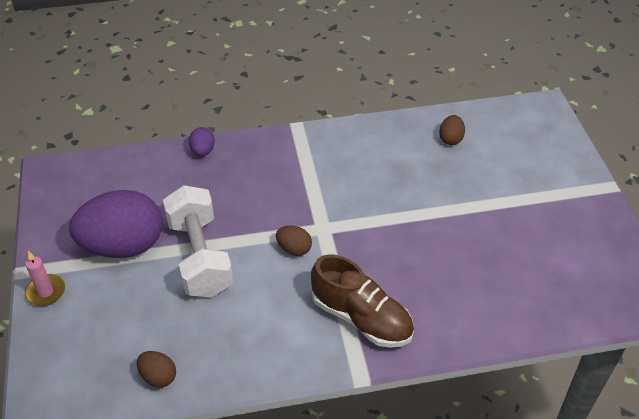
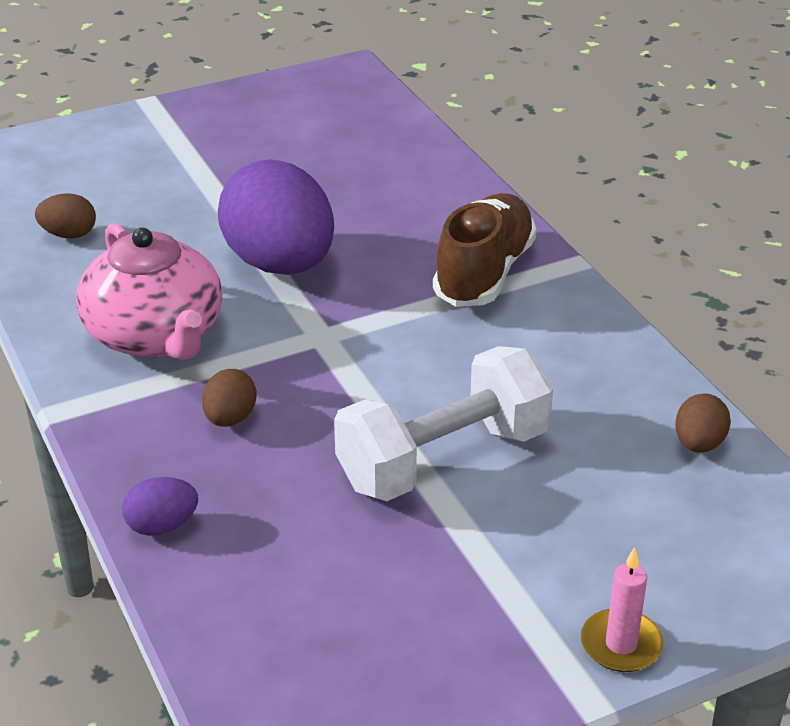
camera: 105 degrees left, 10 degrees down
purple egg [69,190,162,258] -> purple egg moved to [217,159,334,275]
brown egg [276,225,312,256] -> brown egg moved to [202,369,257,427]
none -> pink teapot [76,223,222,360]

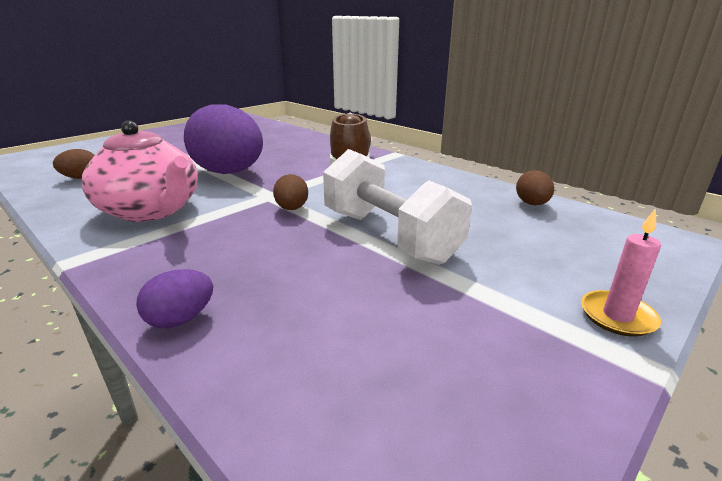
camera: 20 degrees left, 10 degrees down
brown egg [202,369,257,427] -> brown egg moved to [273,174,308,210]
white dumbbell [334,346,553,501] -> white dumbbell turned 75 degrees counterclockwise [323,149,472,265]

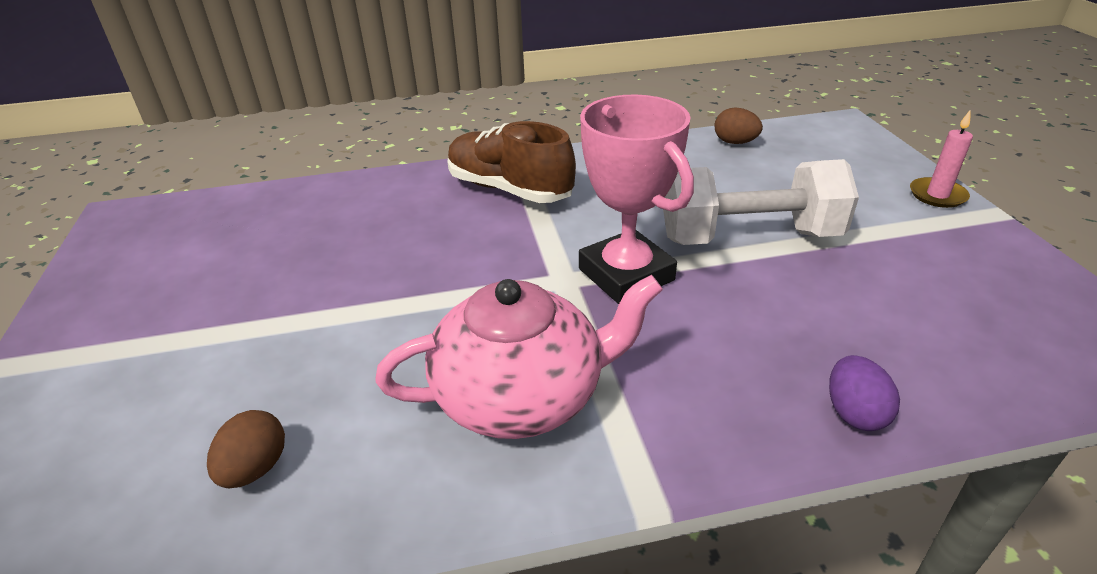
camera: 55 degrees left, 10 degrees up
purple egg [184,104,263,174] -> none
brown egg [273,174,308,210] -> pink trophy [579,95,694,304]

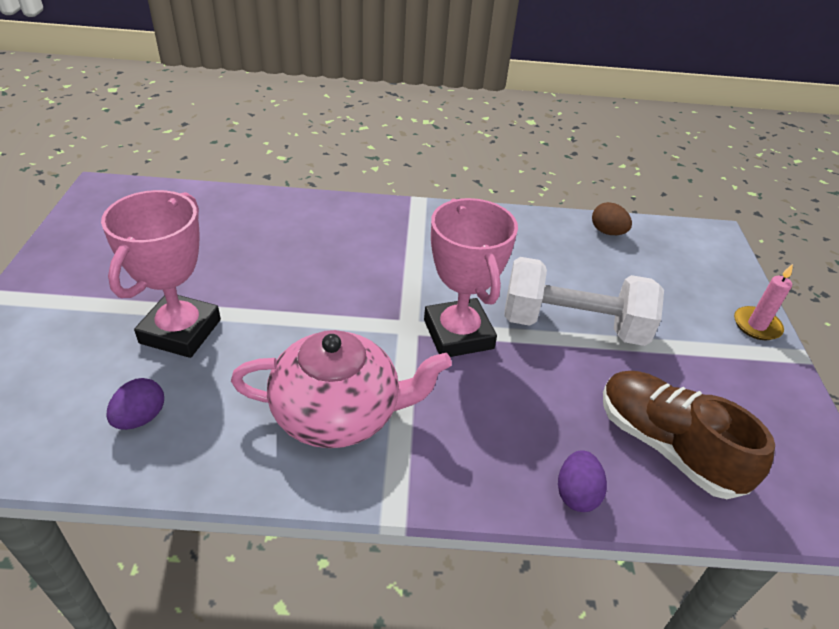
camera: 10 degrees right, 5 degrees up
brown egg [207,410,285,488] -> purple egg [106,378,164,430]
brown shoe [448,121,576,203] -> brown shoe moved to [603,371,775,499]
none -> pink trophy [101,190,221,358]

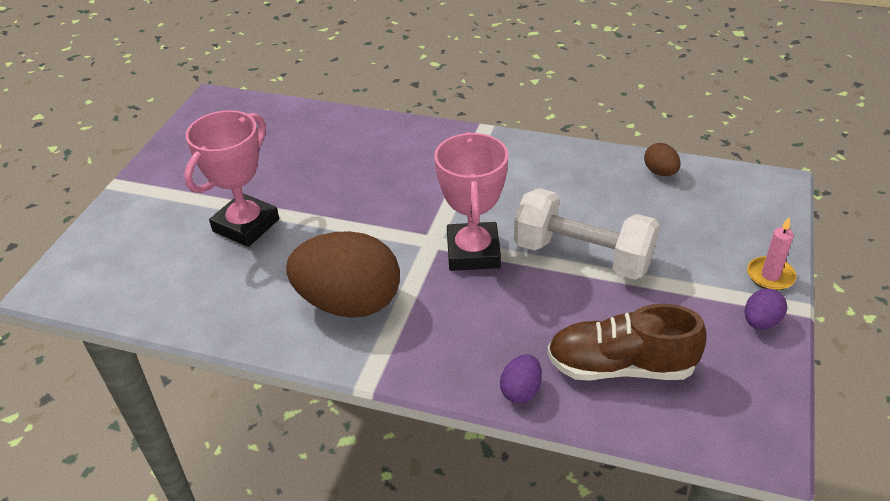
camera: 20 degrees right, 0 degrees up
purple egg [106,378,164,430] -> purple egg moved to [745,288,787,329]
pink teapot [231,330,452,448] -> brown egg [286,231,400,318]
brown shoe [603,371,775,499] -> brown shoe turned 60 degrees counterclockwise [547,304,707,381]

